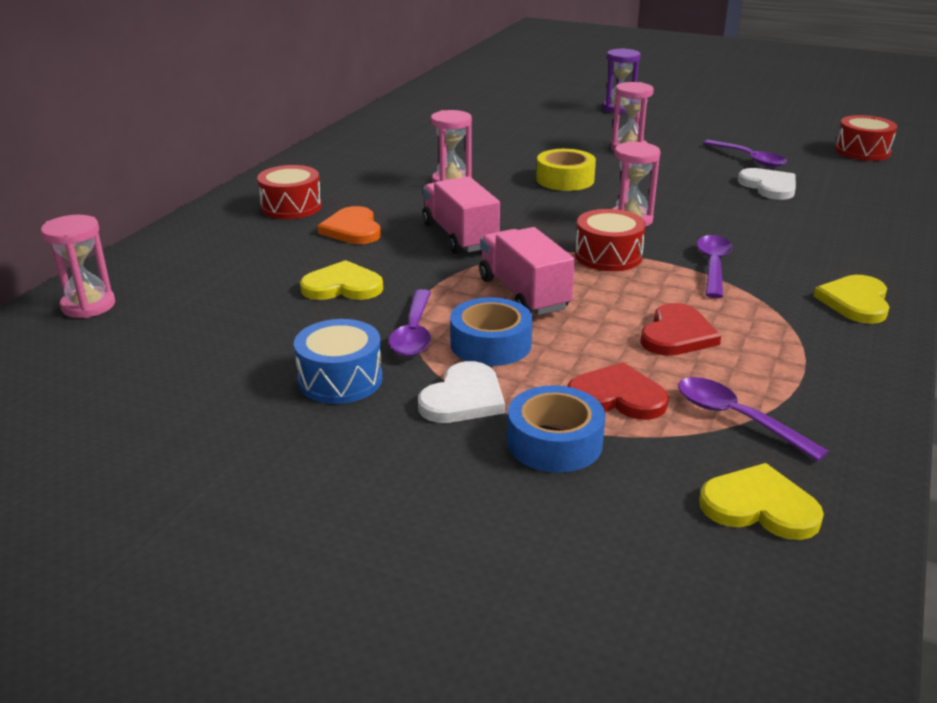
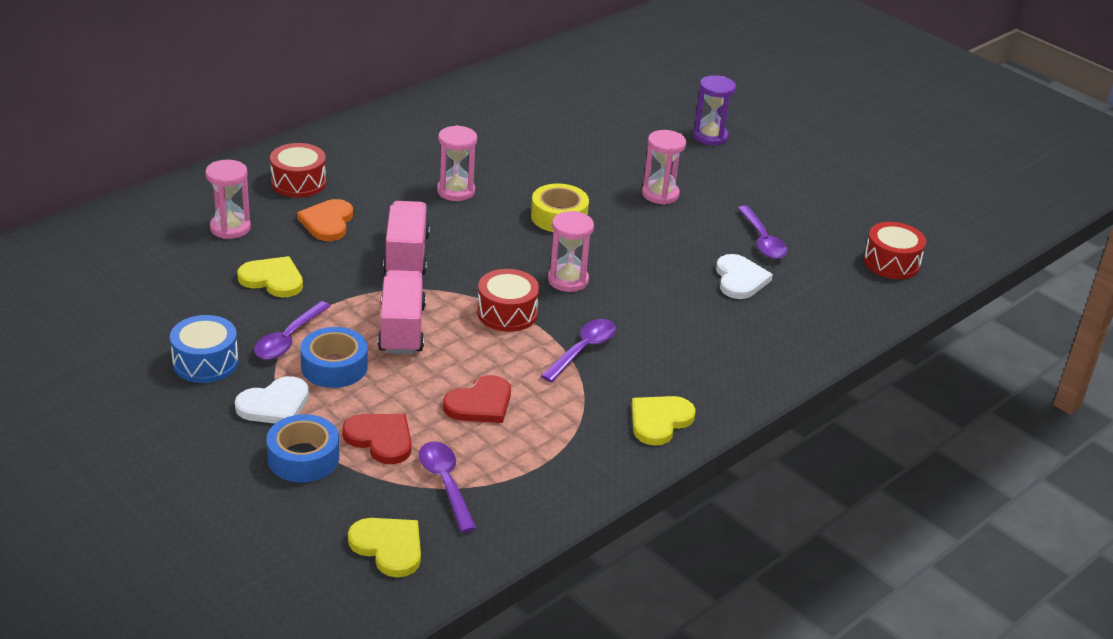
camera: 20 degrees right, 5 degrees up
pink hourglass [41,215,115,318] -> pink hourglass moved to [205,160,251,239]

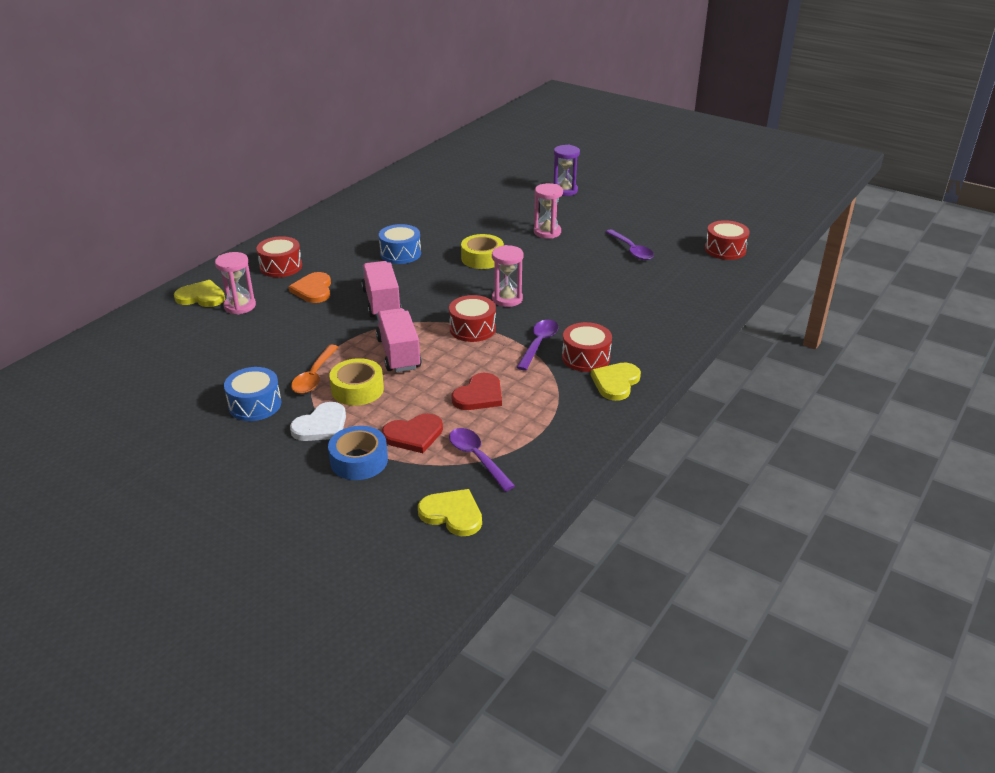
camera: 10 degrees left, 0 degrees up
yellow heart [237,256,303,298] -> yellow heart moved to [174,280,225,307]
purple spoon [254,301,331,360] -> orange spoon [291,345,338,394]
blue tape [300,327,368,388] -> yellow tape [329,358,384,406]
red heart [342,414,412,464] -> red heart turned 135 degrees clockwise [382,413,443,453]
pink hourglass [437,125,477,201] -> blue drum [379,224,421,264]
white heart [716,254,773,299] -> none
none -> red drum [562,322,612,372]

